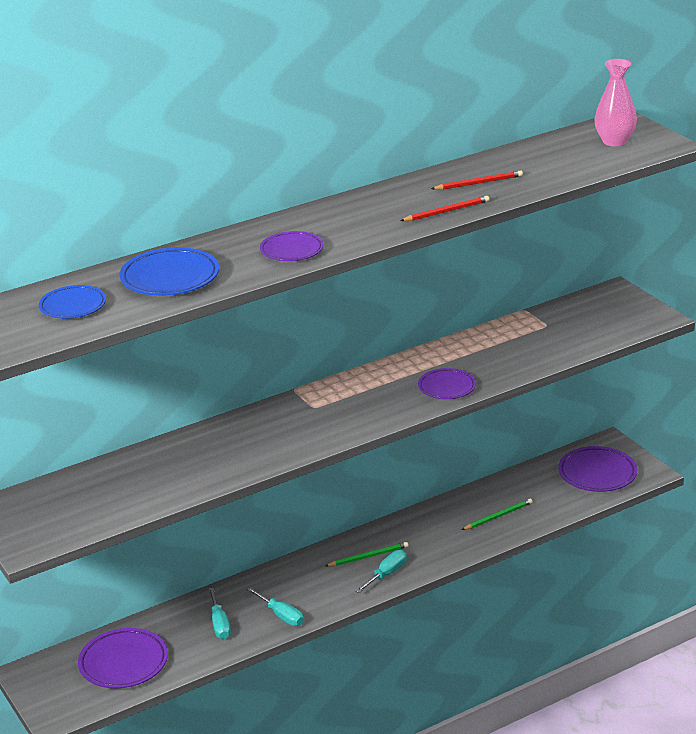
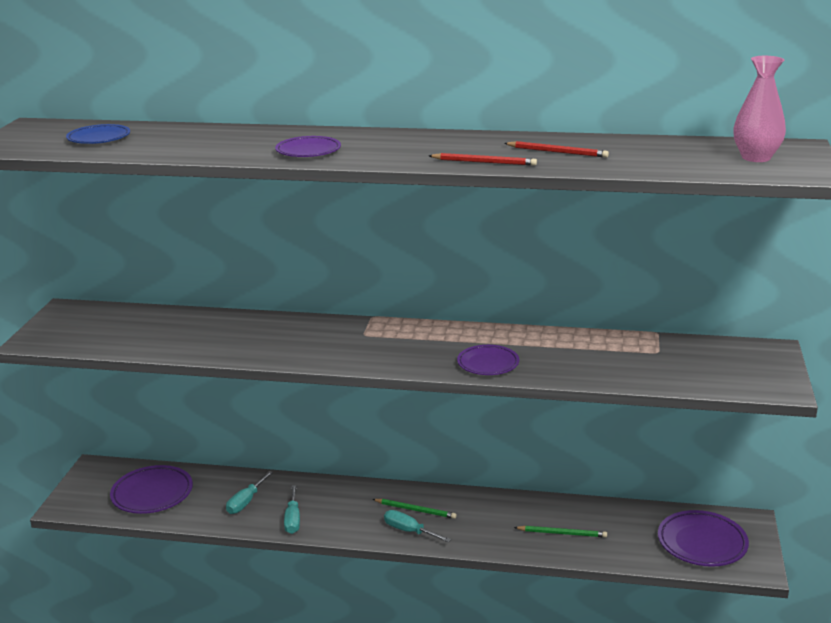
camera: 40 degrees right, 5 degrees down
blue plate [119,247,219,296] -> none
turquoise screwdriver [356,550,407,593] -> turquoise screwdriver turned 135 degrees counterclockwise [384,510,451,542]

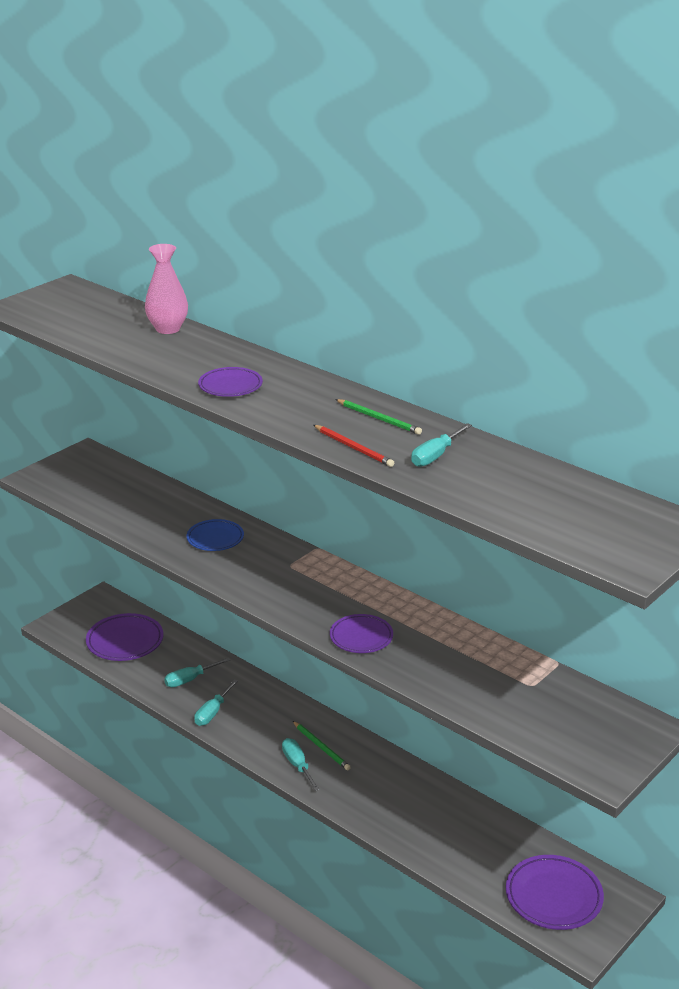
camera: 30 degrees right, 5 degrees up
blue plate [66,124,130,144] -> blue plate moved to [187,519,244,551]
red pencil [504,141,609,158] -> turquoise screwdriver [411,423,472,467]
green pencil [514,526,607,537] -> green pencil moved to [335,399,422,435]
pink vase [733,56,786,162] -> pink vase moved to [145,244,188,334]

